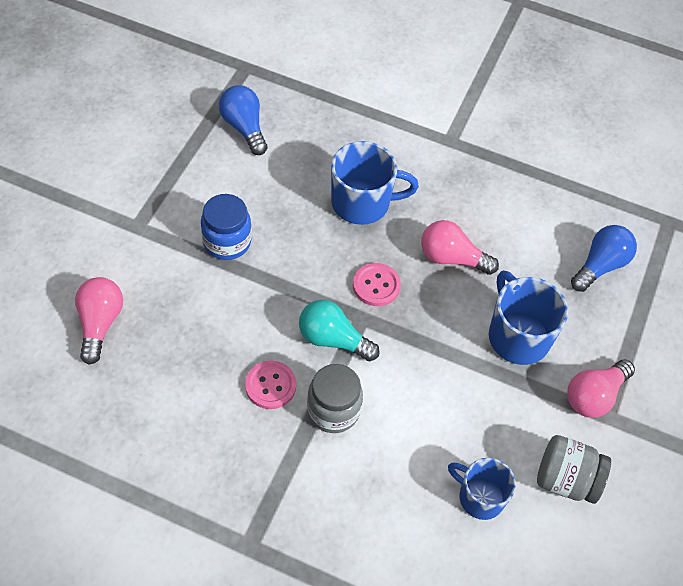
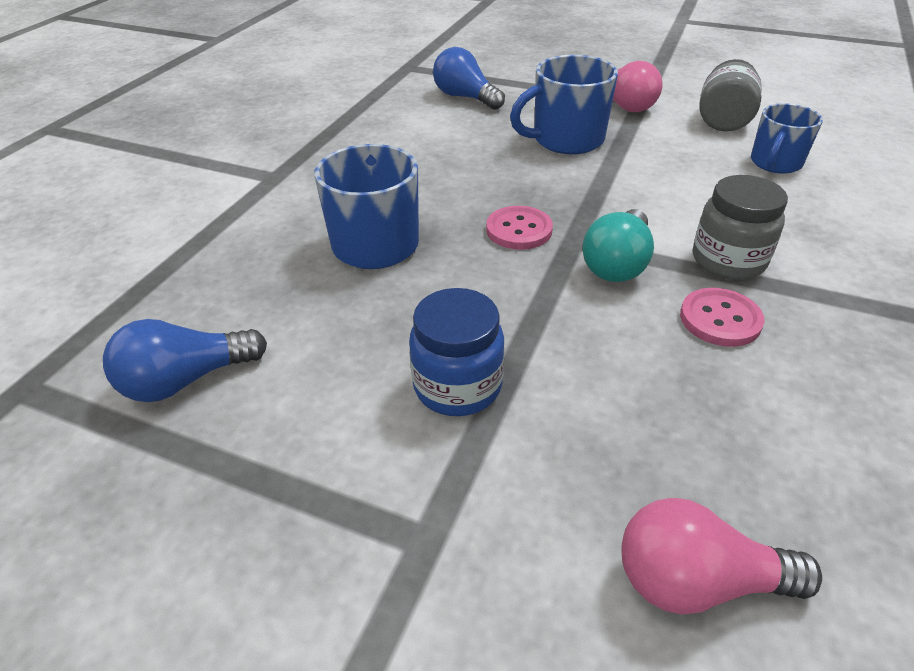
camera: 85 degrees left, 15 degrees down
pink light bulb [421,220,499,275] -> none

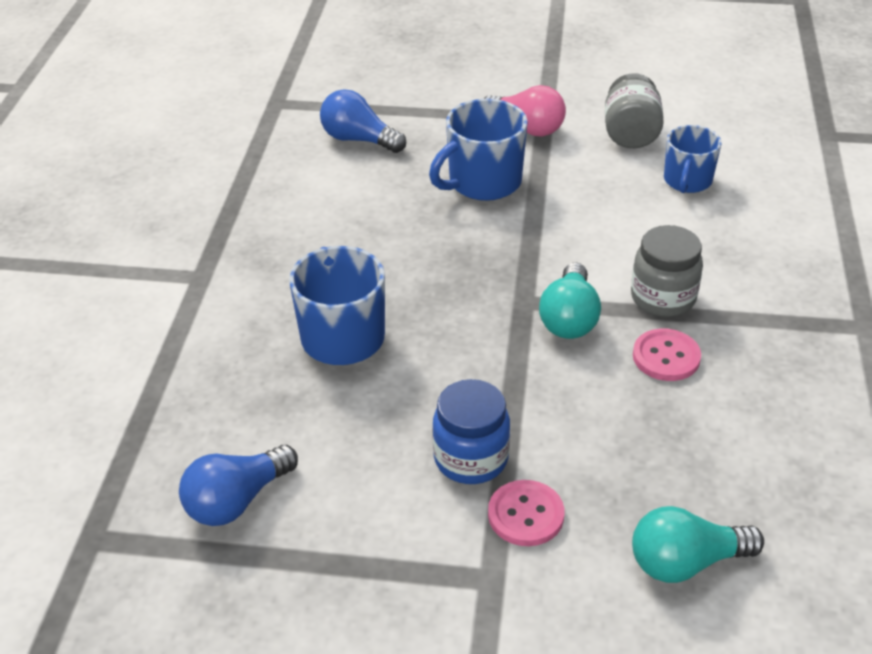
camera: 15 degrees left, 0 degrees up
pink button [486,206,553,250] -> pink button moved to [488,480,564,546]
pink light bulb [622,498,822,615] -> turquoise light bulb [632,506,764,583]

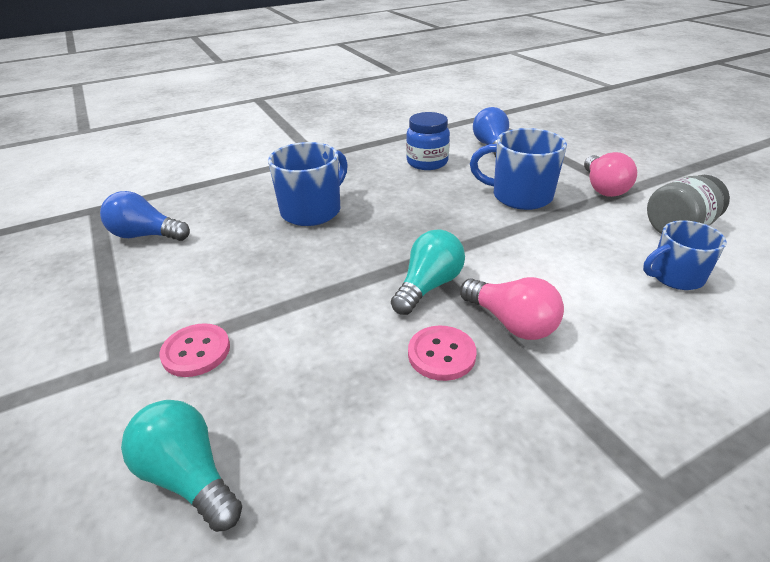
camera: 55 degrees right, 5 degrees down
blue jar [432,379,510,484] -> blue jar moved to [406,112,450,170]
turquoise light bulb [539,263,601,339] -> turquoise light bulb turned 150 degrees clockwise [391,229,465,315]
grey jar [631,225,703,317] -> pink light bulb [460,277,564,340]

